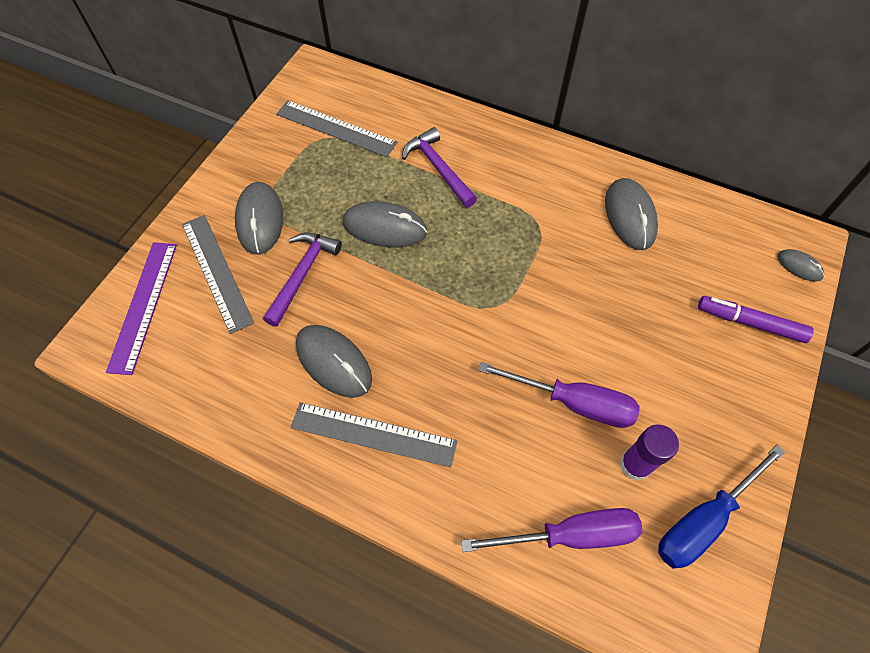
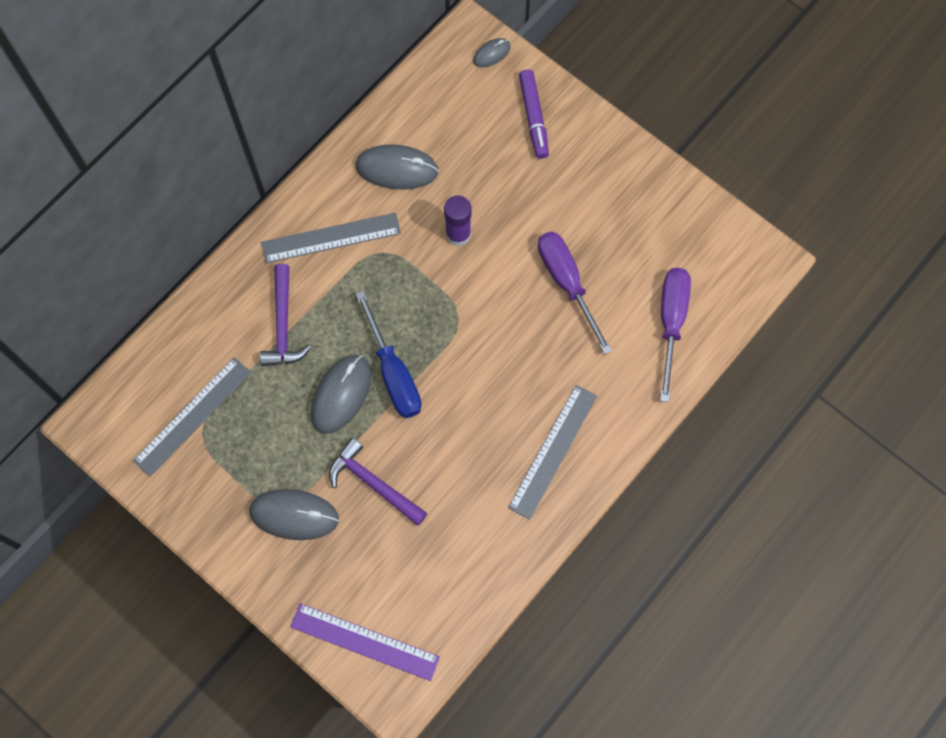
camera: 75 degrees left, 10 degrees up
grey ruler [182,215,254,334] -> grey ruler moved to [261,213,401,263]
grey mouse [296,325,372,398] -> none
purple hammer [402,127,477,207] -> purple hammer turned 75 degrees counterclockwise [260,264,311,366]
purple screwdriver [478,362,639,428] -> purple screwdriver turned 60 degrees counterclockwise [538,232,612,354]
purple glue stick [620,424,679,481] -> purple glue stick moved to [444,195,472,246]
blue screwdriver [658,445,786,569] -> blue screwdriver moved to [356,291,421,418]
purple marker [698,296,814,343] -> purple marker turned 45 degrees counterclockwise [519,70,549,159]

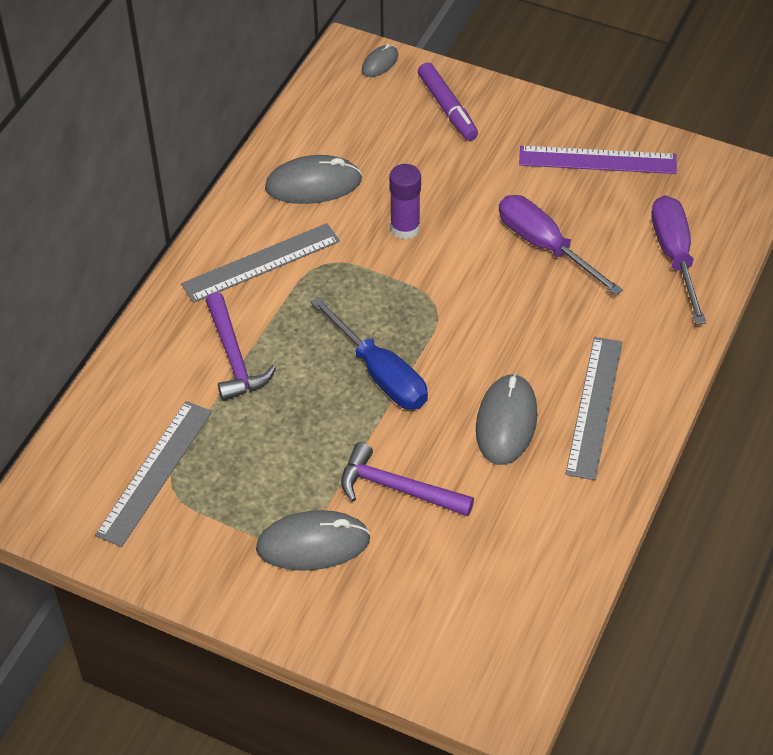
camera: 15 degrees left, 20 degrees down
purple ruler [290,603,440,681] -> purple ruler moved to [519,146,677,174]
grey mouse [311,355,371,434] -> grey mouse moved to [476,373,538,465]

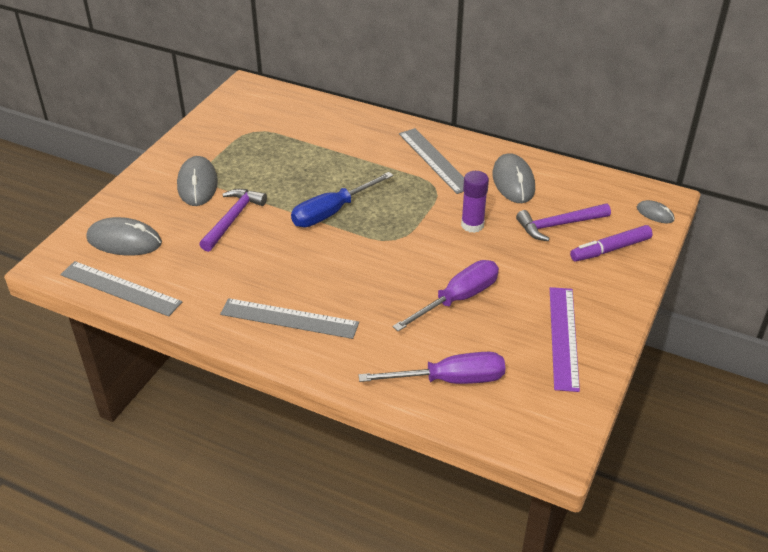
camera: 90 degrees right, 10 degrees down
grey ruler [95,401,212,547] -> grey ruler moved to [60,261,182,317]
purple hammer [206,292,276,401] -> purple hammer moved to [516,204,611,241]
grey mouse [476,373,538,465] -> grey mouse moved to [86,217,162,255]

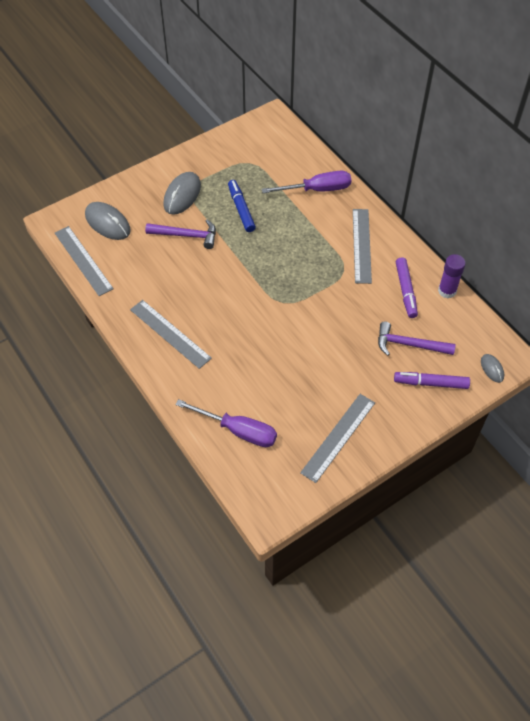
camera: 30 degrees right, 15 degrees up
purple hammer [199,189,267,252] -> purple hammer turned 45 degrees clockwise [145,220,216,249]
blue screwdriver [291,172,393,227] -> none
purple screwdriver [393,260,499,331] -> purple screwdriver moved to [262,171,351,193]
purple glue stick [461,171,489,233] -> purple glue stick moved to [438,254,466,299]
grey mouse [492,153,535,203] -> purple marker [396,257,418,318]
purple ruler [550,287,580,392] -> grey ruler [300,394,375,483]
none -> blue marker [228,180,256,232]

